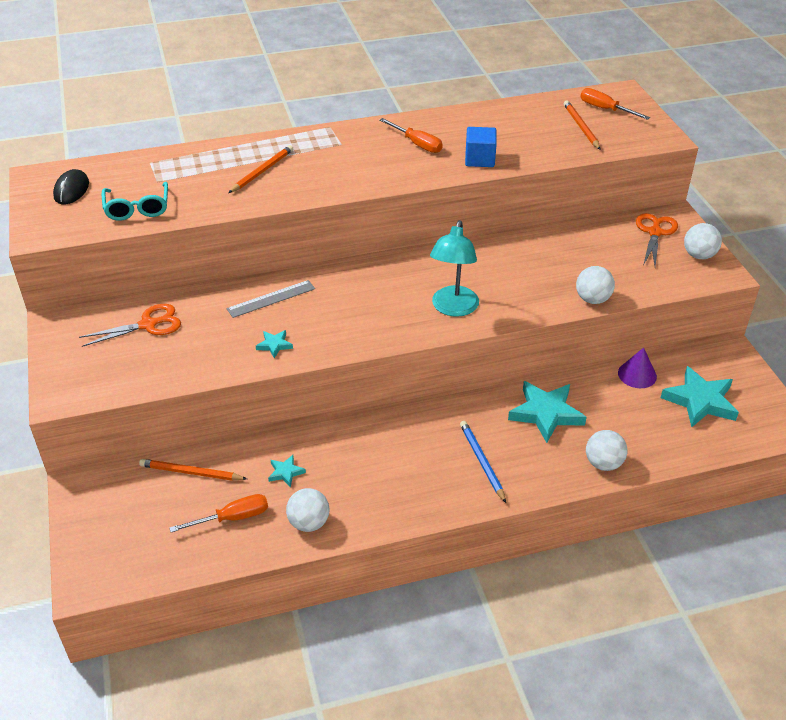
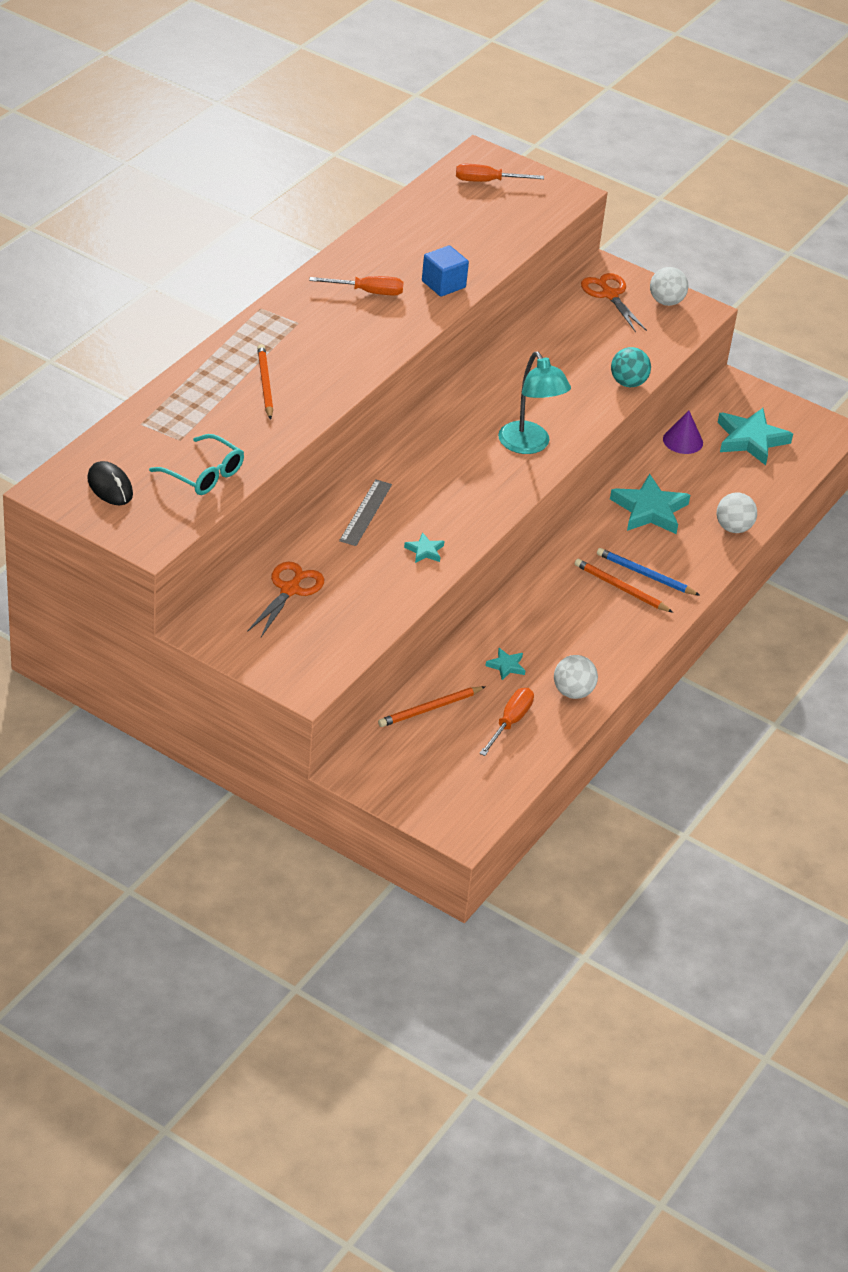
camera: 45 degrees left, 0 degrees up
orange pencil [564,100,601,150] -> orange pencil moved to [575,559,673,613]
white ball [576,266,615,304] -> turquoise ball [611,347,651,387]

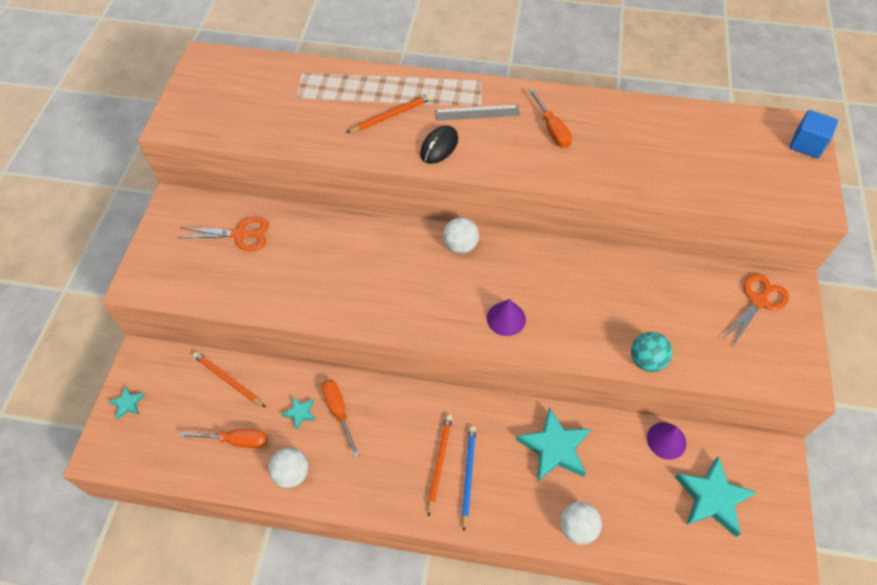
camera: 70 degrees right, 15 degrees up
black mouse [87,461,133,505] -> black mouse moved to [420,126,458,164]
turquoise glasses [149,434,244,495] -> none
grey ruler [339,479,392,546] -> grey ruler moved to [435,105,520,121]
turquoise star [404,532,444,563] -> turquoise star moved to [109,386,145,420]
blue cube [422,245,469,296] -> blue cube moved to [789,110,838,158]
orange screwdriver [456,164,544,182] -> orange screwdriver moved to [322,379,359,457]
turquoise lamp [498,352,571,454] -> purple cone [487,299,526,336]
white ball [650,267,688,306] -> white ball moved to [443,217,479,254]

